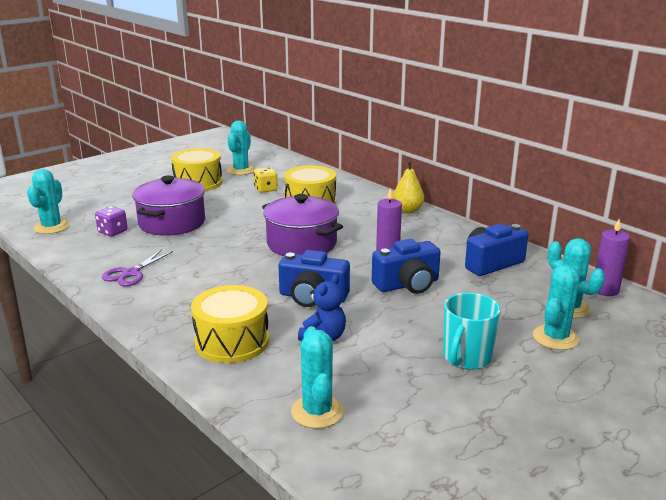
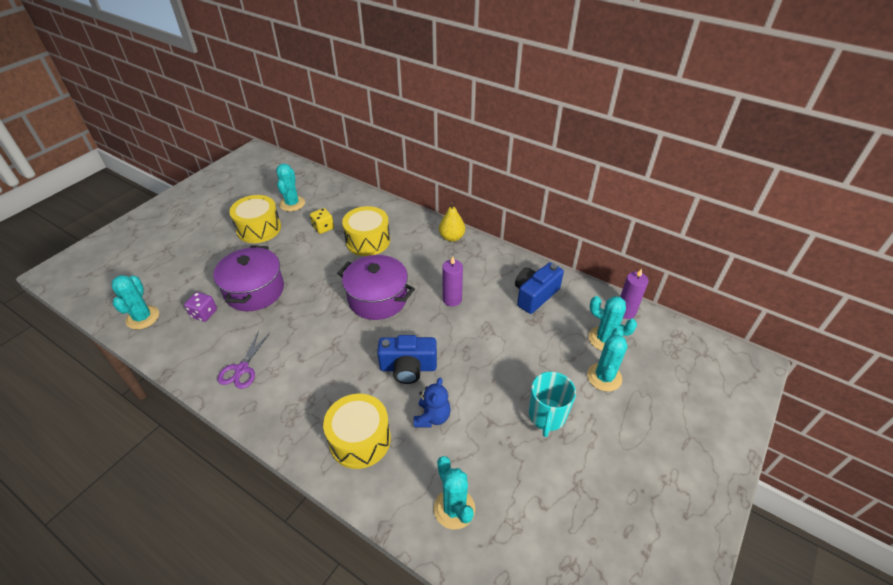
camera: 15 degrees left, 20 degrees up
blue camera [372,239,441,294] -> none

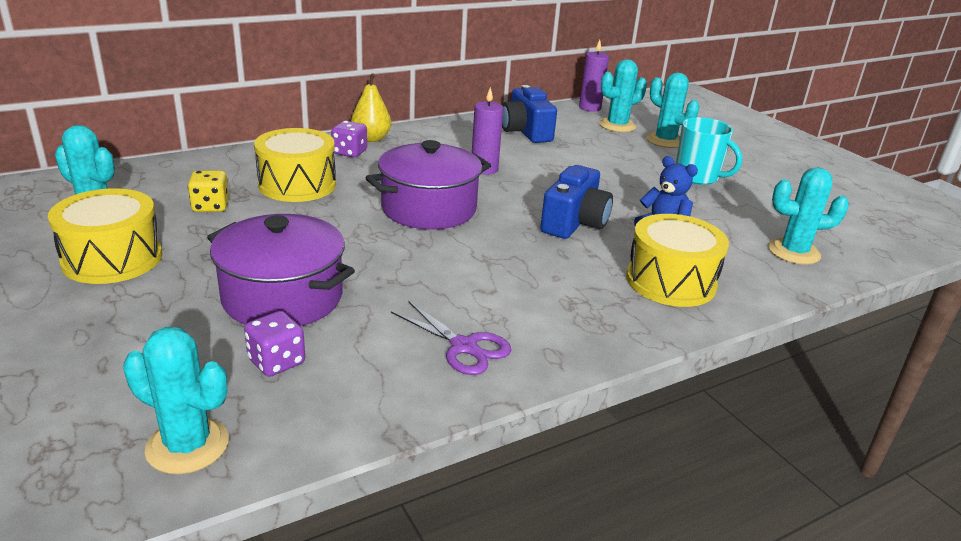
camera: 65 degrees left, 15 degrees down
none -> purple dice [331,121,367,158]

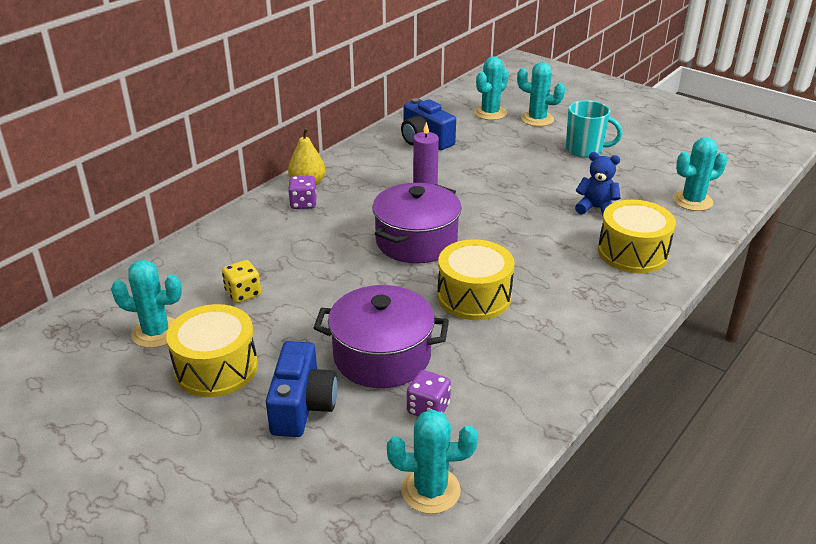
camera: 20 degrees left, 5 degrees up
yellow drum [254,128,336,202] -> yellow drum moved to [437,239,515,320]
purple scissors [391,301,511,375] -> none
blue camera [540,165,613,239] -> blue camera moved to [266,341,337,437]
purple candle [579,40,609,112] -> none

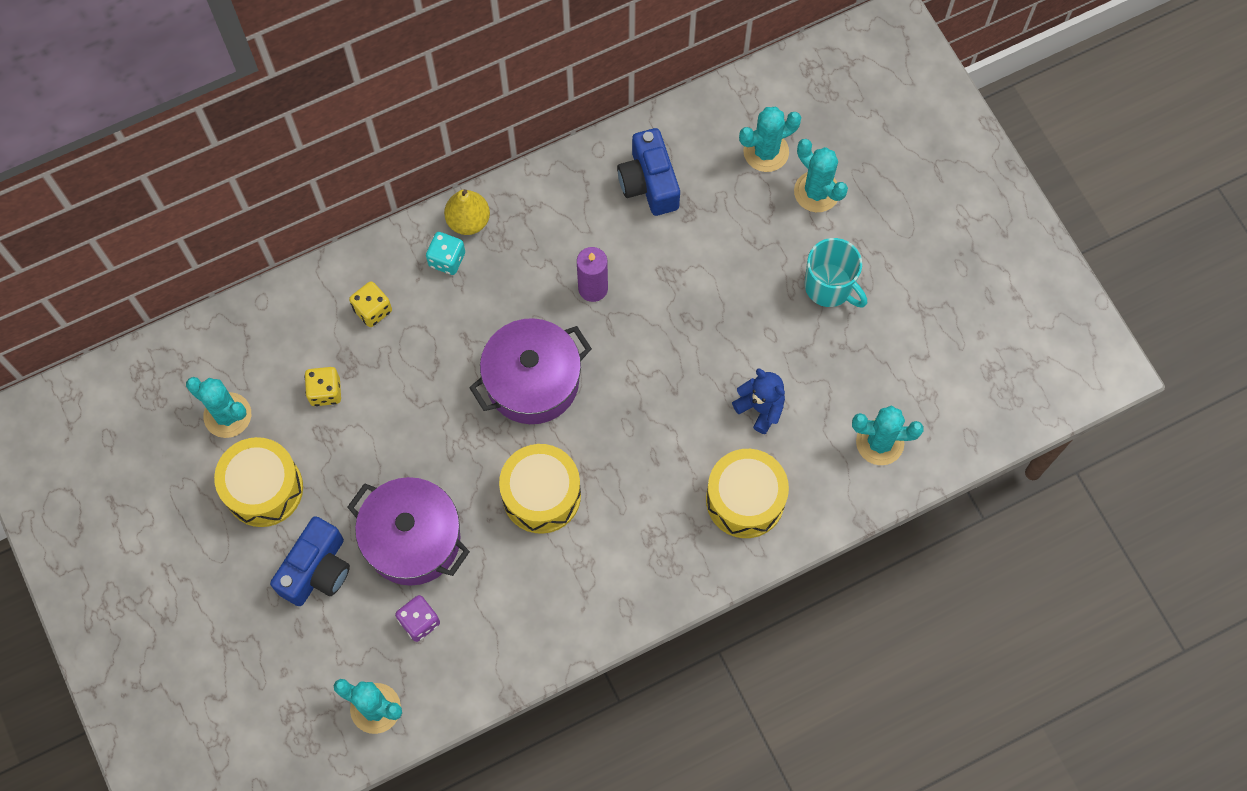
camera: 25 degrees right, 35 degrees up
purple dice [288,176,317,209] -> turquoise dice [426,232,465,275]
none -> yellow dice [349,281,392,327]

